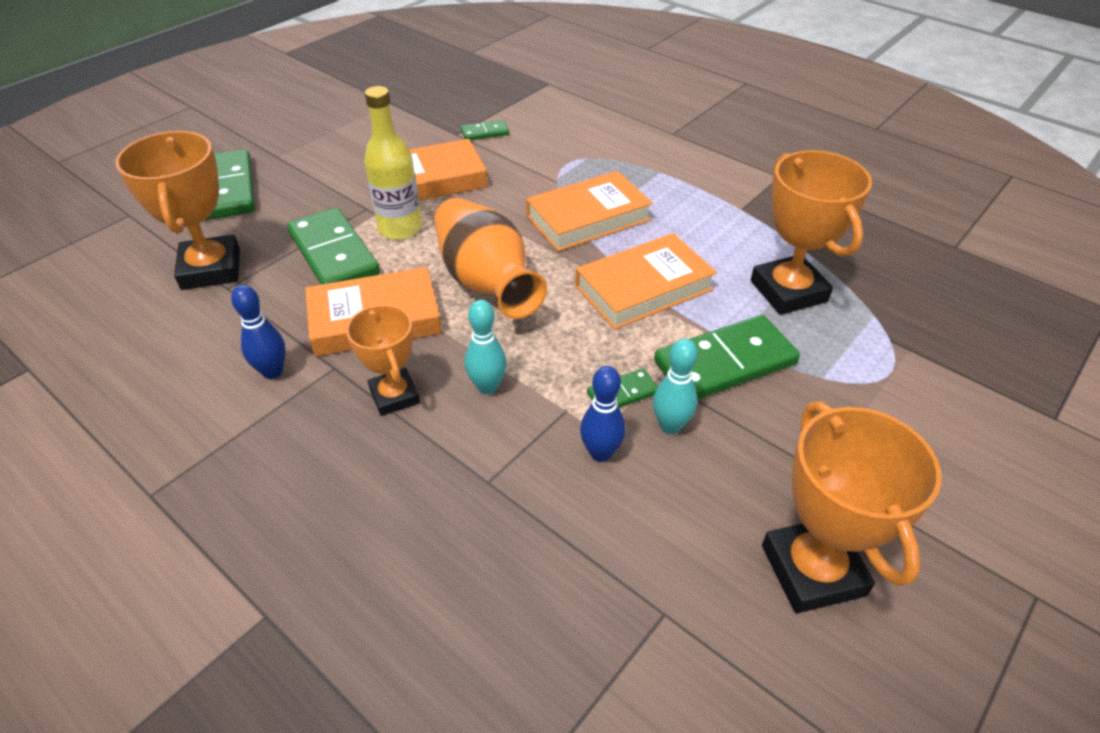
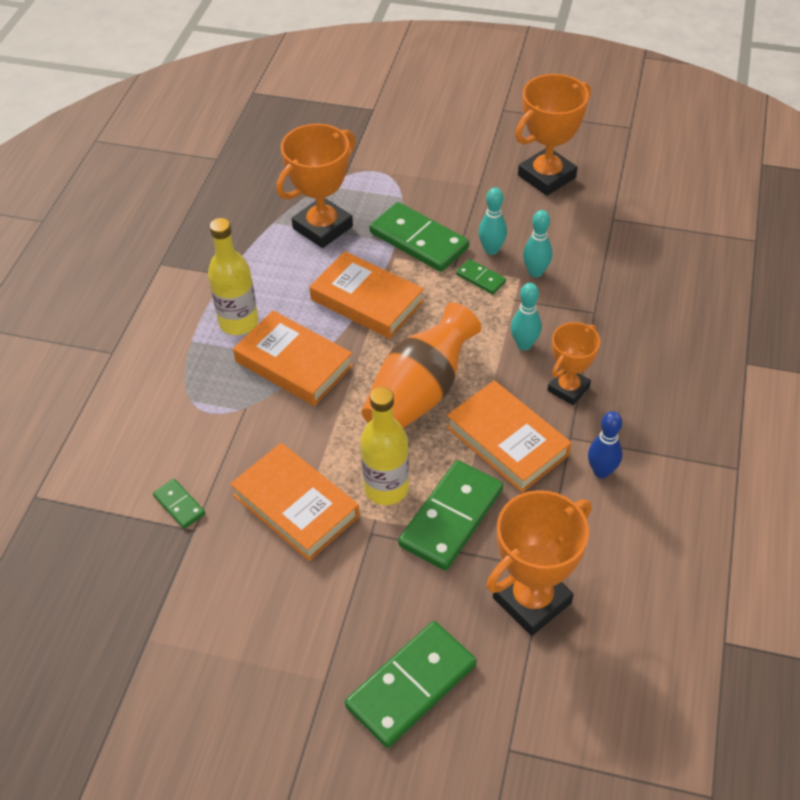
camera: 115 degrees left, 5 degrees up
blue bowling pin [580,366,625,462] -> turquoise bowling pin [523,210,552,278]
none -> yellow bottle [208,218,258,335]

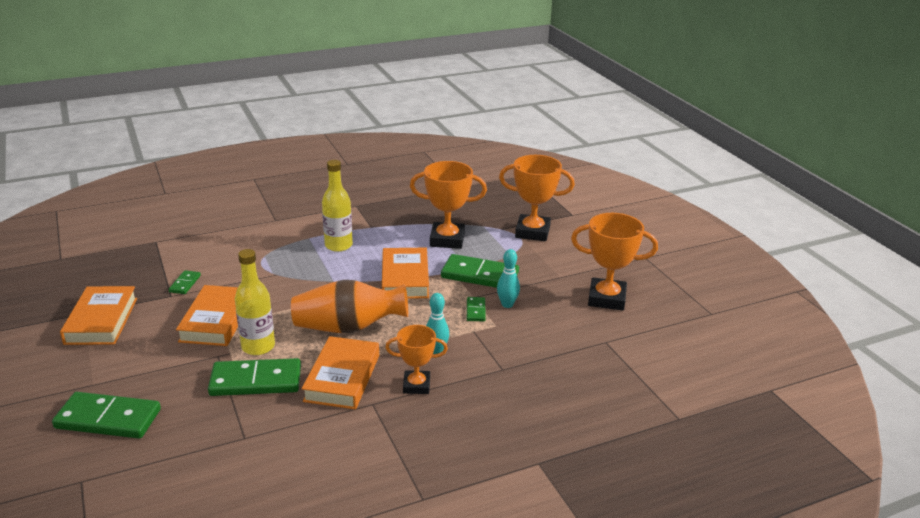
camera: 50 degrees right, 20 degrees down
orange book [233,310,353,406] -> orange book moved to [60,286,137,345]
green domino [370,202,469,272] -> green domino turned 75 degrees counterclockwise [441,254,519,288]
orange trophy [486,490,591,636] -> orange trophy moved to [499,155,575,241]
turquoise bowling pin [523,210,552,278] -> none
blue bowling pin [588,411,622,478] -> none

